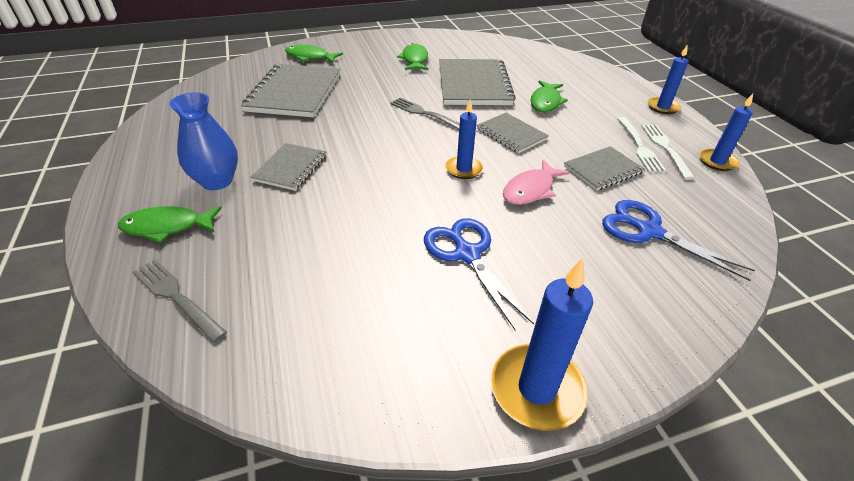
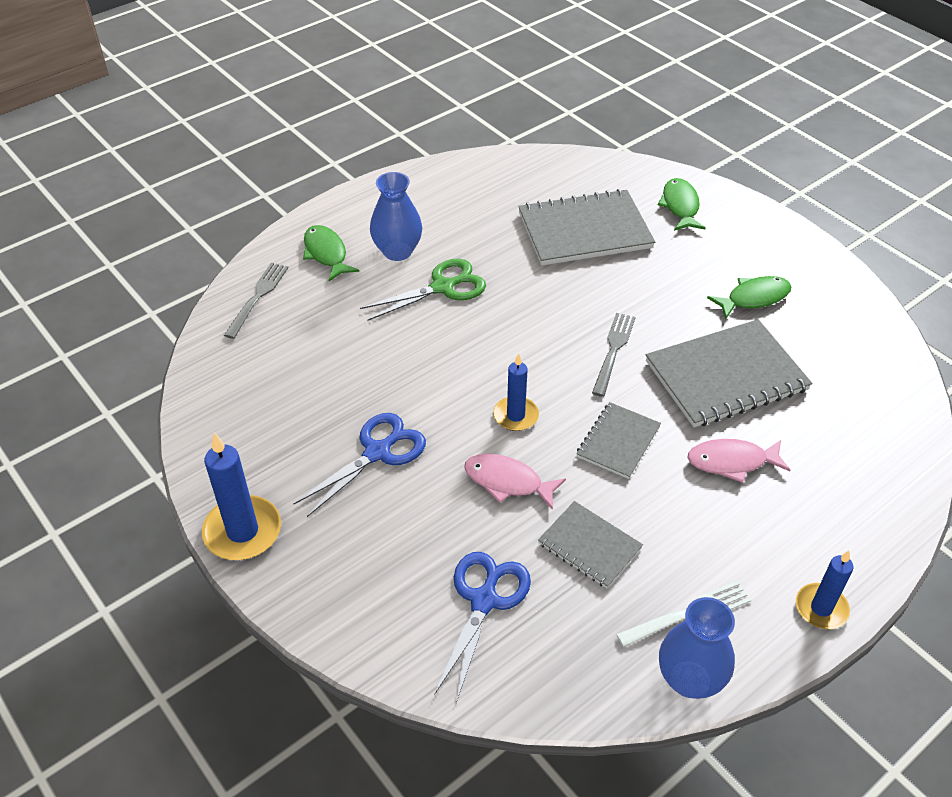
camera: 70 degrees right, 5 degrees up
grey notebook [251,143,326,191] -> green scissors [360,259,486,321]
green fish [531,80,568,112] -> pink fish [688,439,790,483]
white fork [617,117,666,172] -> none
blue candle [699,94,753,171] -> blue vase [659,597,735,699]

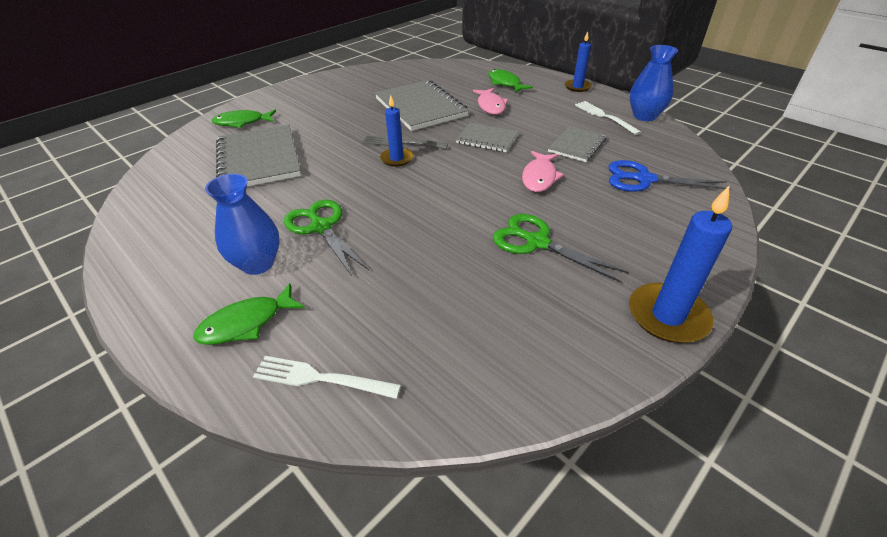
camera: 95 degrees left, 5 degrees down
grey fork [224,263,288,339] -> white fork [253,356,401,399]
blue scissors [293,413,426,517] -> green scissors [493,214,629,283]
blue candle [493,353,539,431] -> blue candle moved to [380,95,413,167]
green fish [707,276,792,319] -> green fish moved to [488,69,533,93]

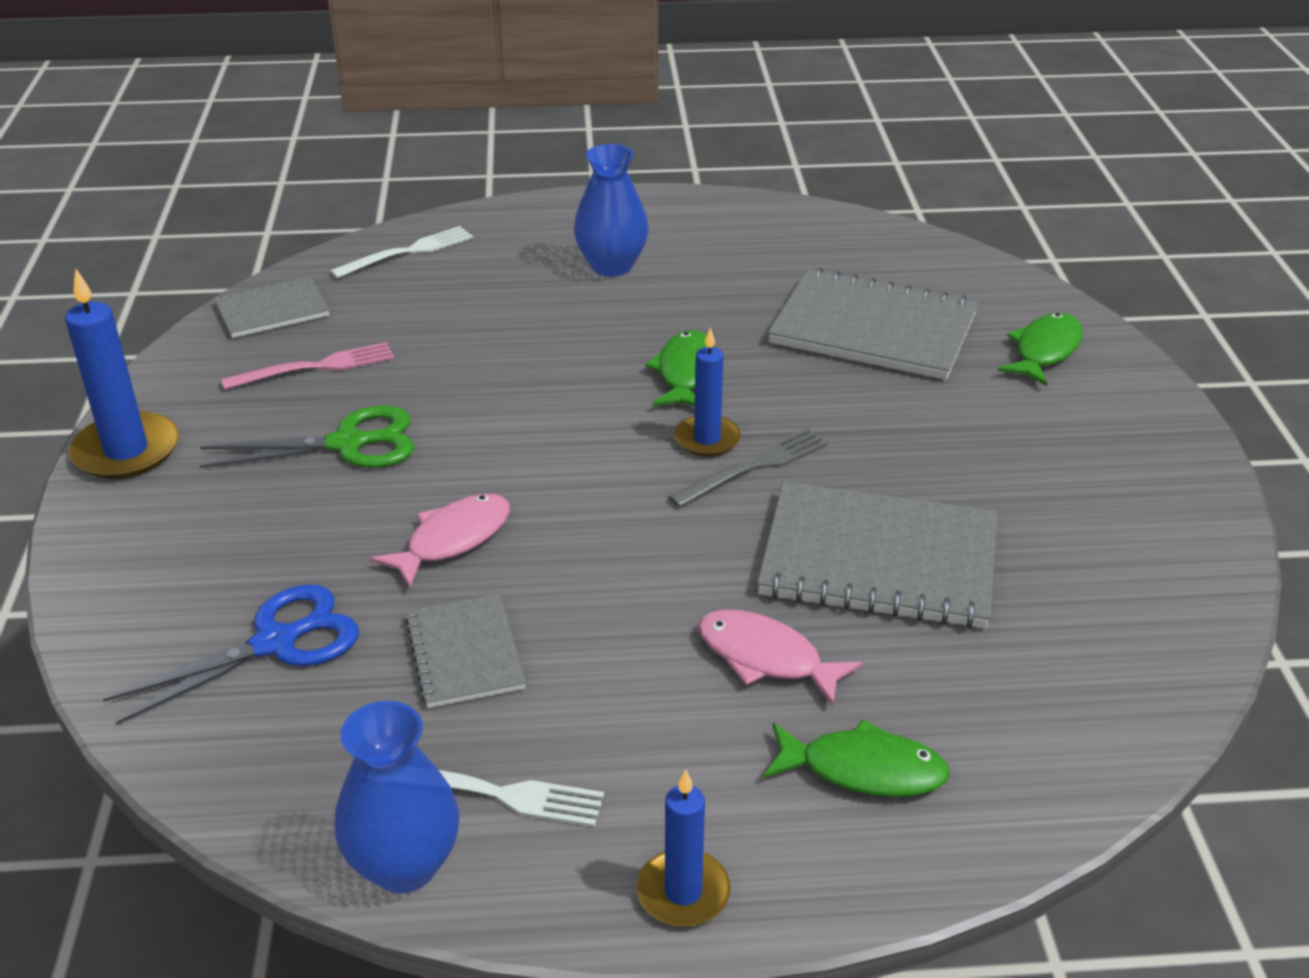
camera: 130 degrees right, 5 degrees down
green fish [193,283,305,345] -> green fish moved to [645,330,716,406]
green scissors [284,199,369,276] -> none
grey notebook [456,123,519,152] -> grey notebook moved to [214,276,329,338]
pink fish [522,151,564,192] -> pink fish turned 75 degrees clockwise [370,494,510,588]
none -> pink fork [221,342,394,390]

